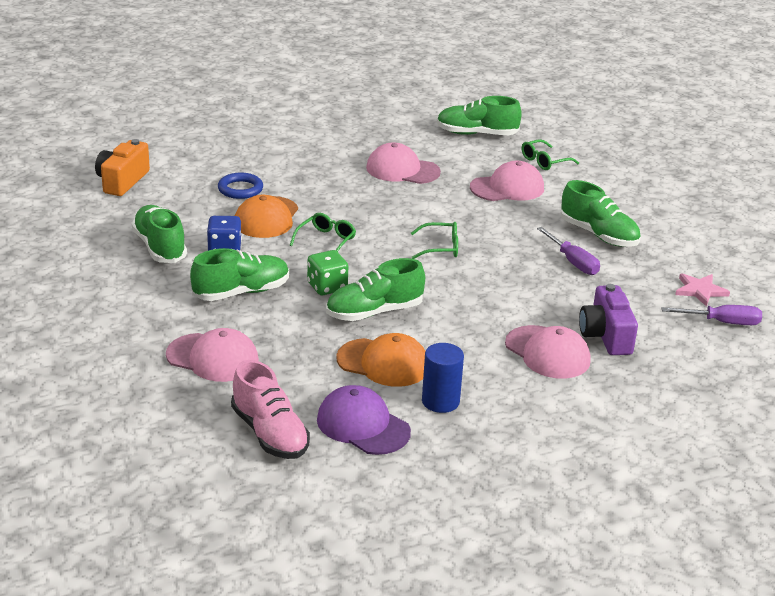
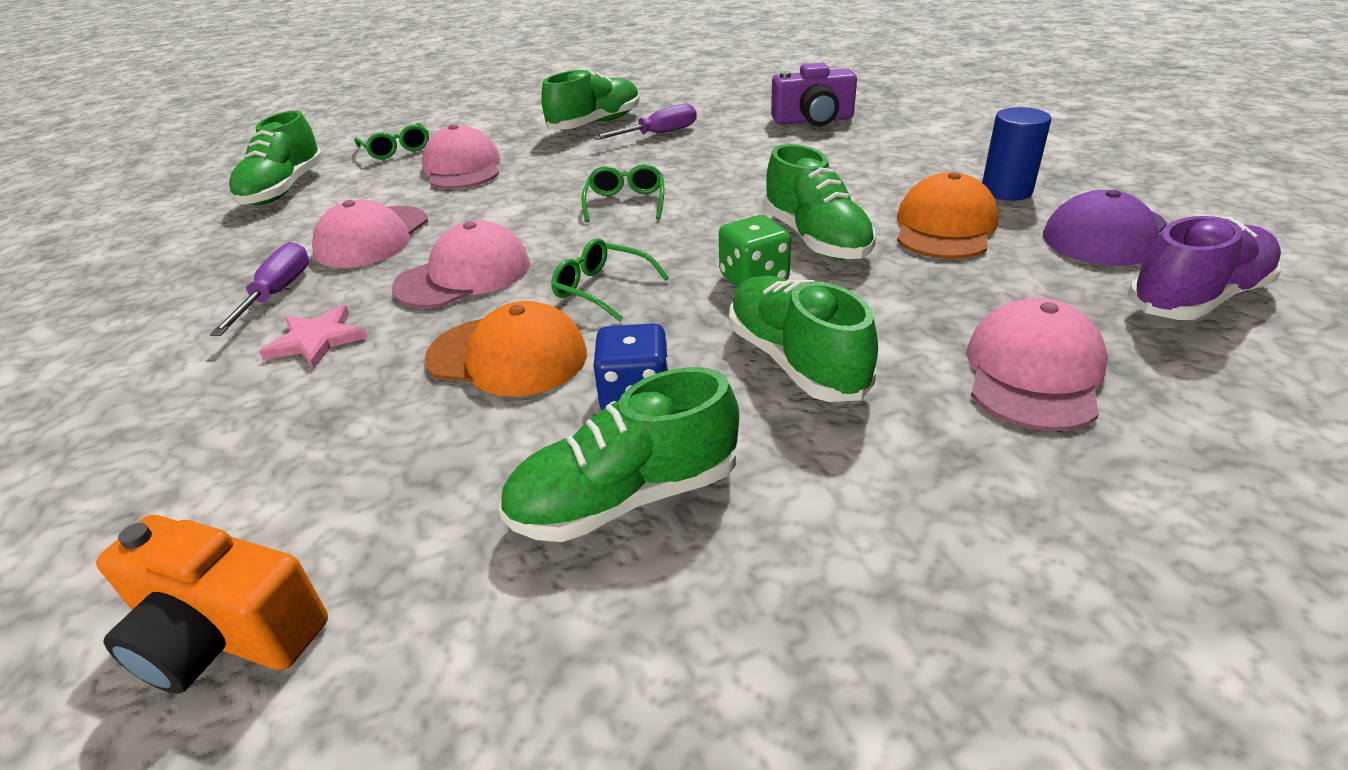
camera: 85 degrees left, 5 degrees up
blue ring [218,173,263,199] -> none
pink shoe [231,360,310,459] -> purple shoe [1128,216,1282,320]
pink cap [505,325,590,379] -> pink cap moved to [392,220,530,308]
purple screwdriver [661,305,762,325] -> purple screwdriver moved to [210,242,309,336]
pink star [675,273,730,307] -> pink star moved to [259,305,368,368]

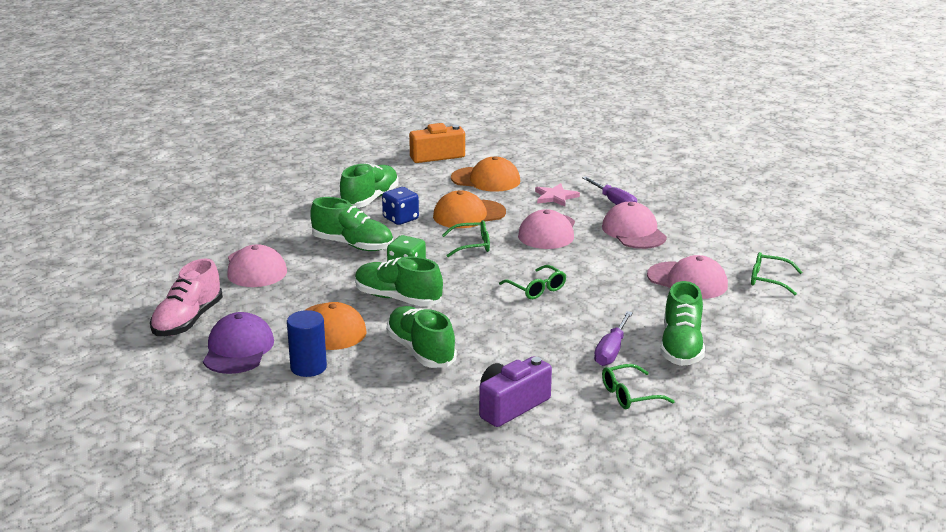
camera: 140 degrees right, 10 degrees down
green shoe [229,111,324,206] -> green shoe moved to [386,306,457,368]
purple shoe [1128,216,1282,320] -> pink shoe [150,259,223,336]
none -> orange cap [451,156,520,192]
none -> green glasses [602,364,675,409]

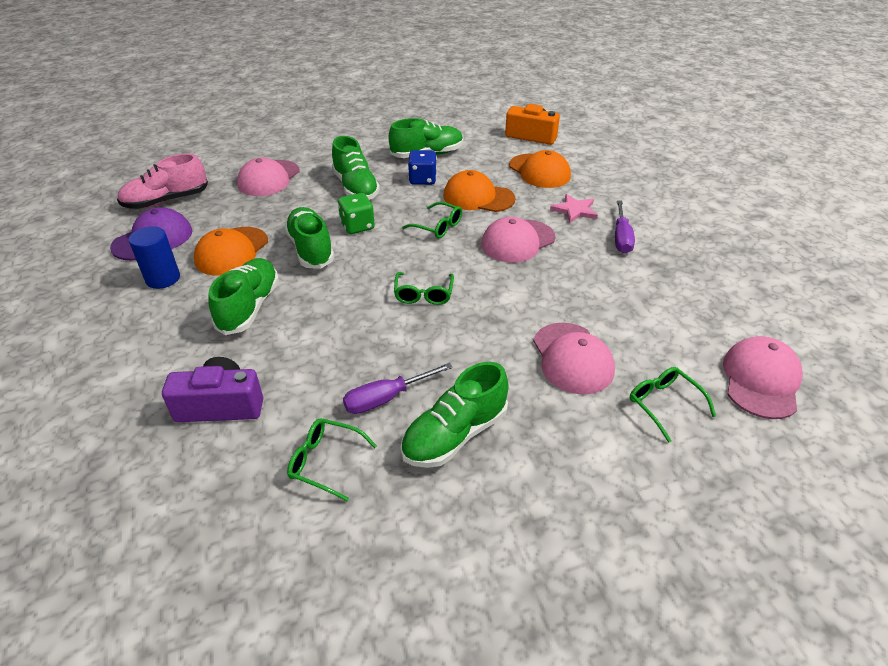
camera: 40 degrees right, 15 degrees up
pink cap [602,202,667,249] -> pink cap moved to [723,336,803,419]

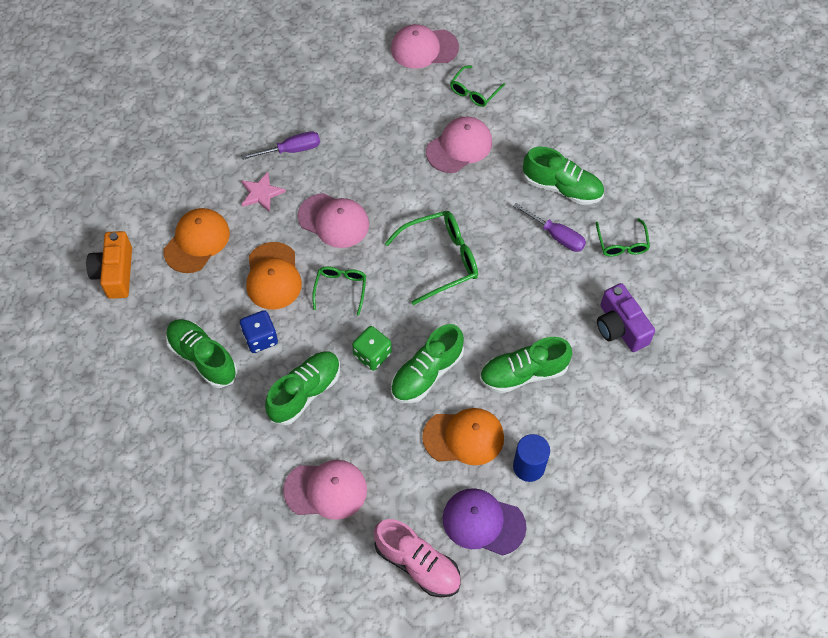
camera: 115 degrees left, 20 degrees up
green glasses [394,272,454,305] -> green glasses [385,211,478,305], size x1.69

